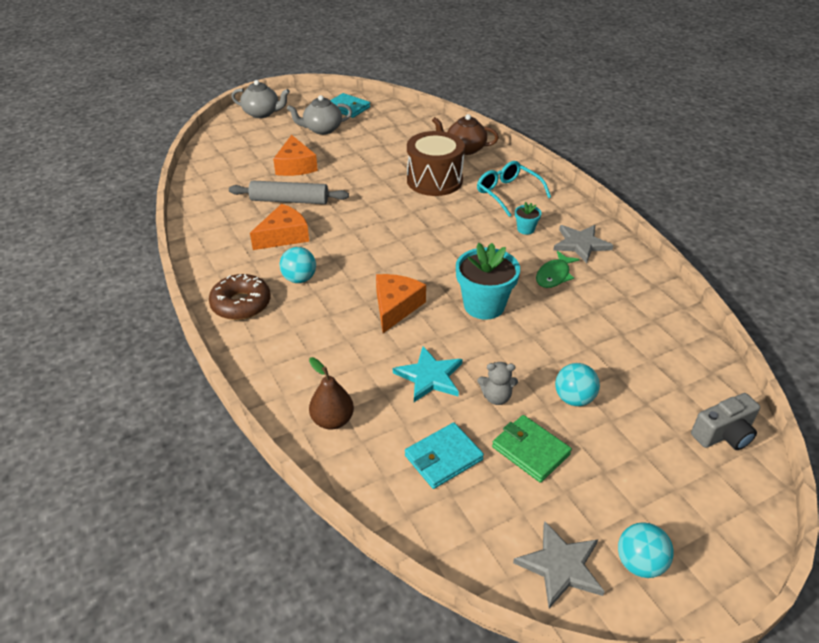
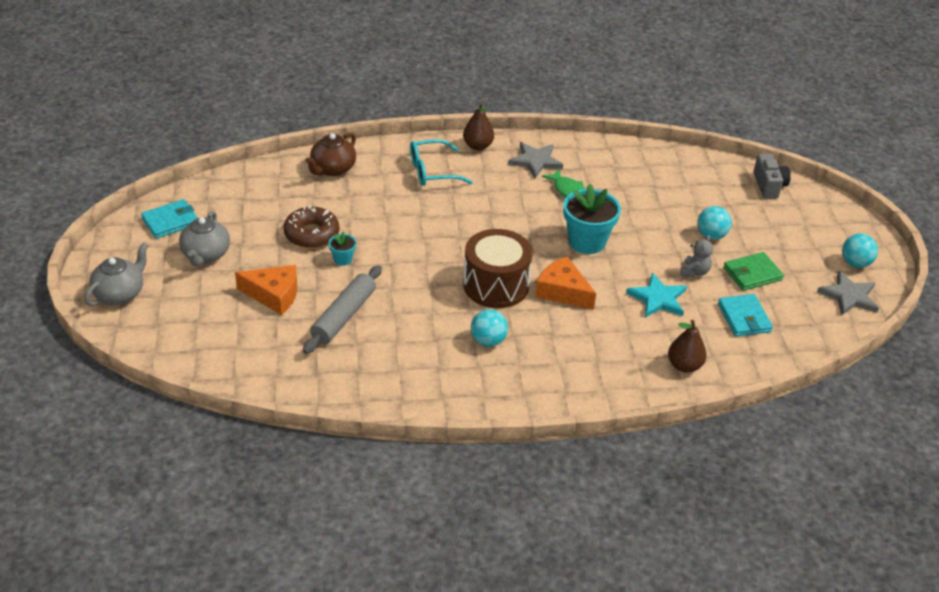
camera: 70 degrees left, 0 degrees up
brown donut [209,274,271,320] -> brown donut moved to [283,206,339,248]
orange cheese [250,204,309,250] -> none
brown drum [407,131,465,196] -> brown drum moved to [463,229,533,308]
turquoise flower pot [515,202,541,235] -> turquoise flower pot moved to [328,232,356,266]
none -> brown pear [463,102,494,150]

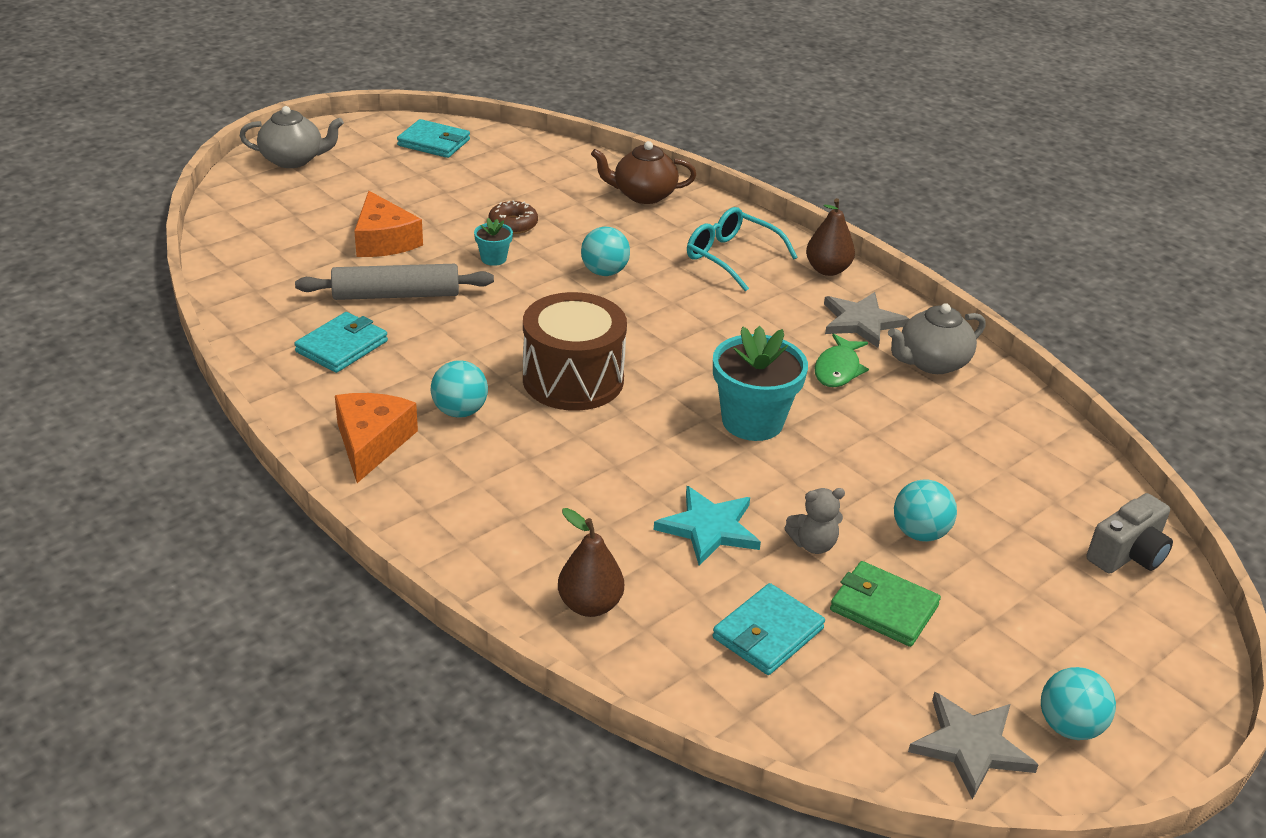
camera: 55 degrees right, 5 degrees down
grey teapot [179,211,230,266] -> grey teapot moved to [888,303,986,374]
brown donut [283,206,339,248] -> brown donut [488,201,538,234], size x0.65
orange cheese [535,257,596,310] -> orange cheese moved to [335,393,418,483]
none -> turquoise wallet [294,312,388,373]
none -> turquoise ball [581,227,630,276]

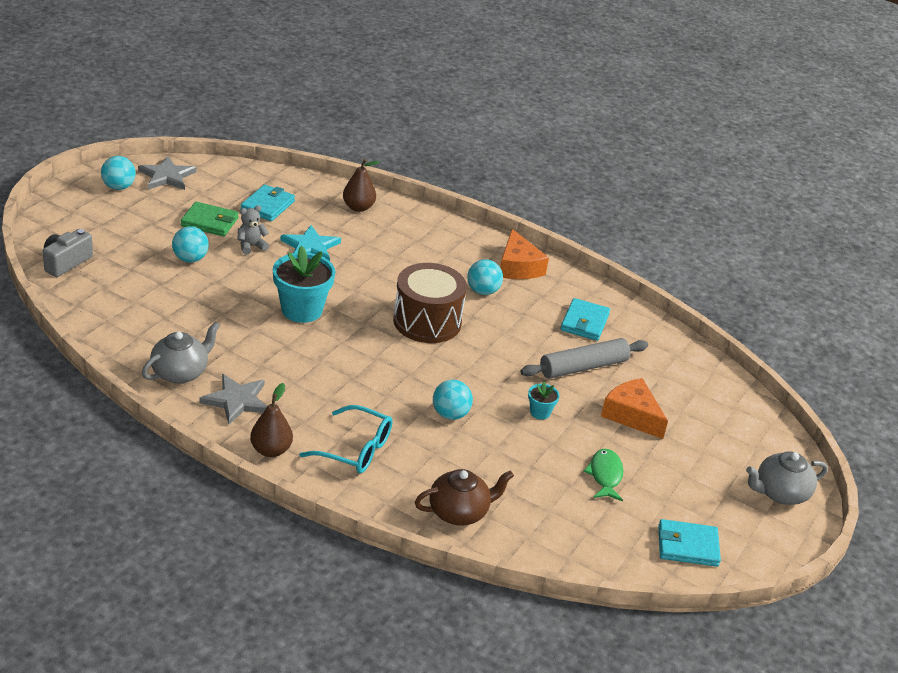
camera: 160 degrees right, 0 degrees up
brown donut [488,201,538,234] -> none
green fish [815,333,869,387] -> green fish moved to [583,449,623,502]

